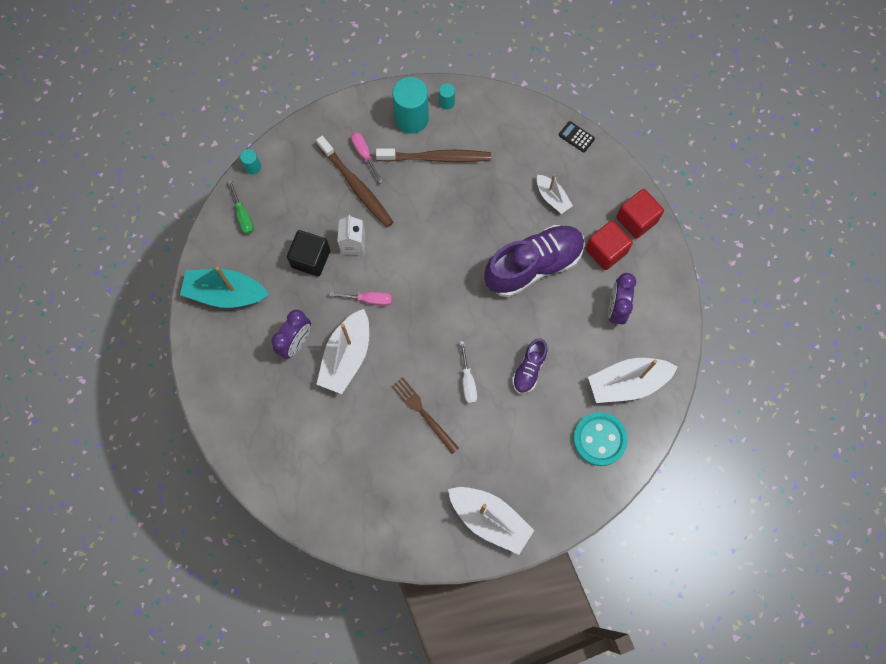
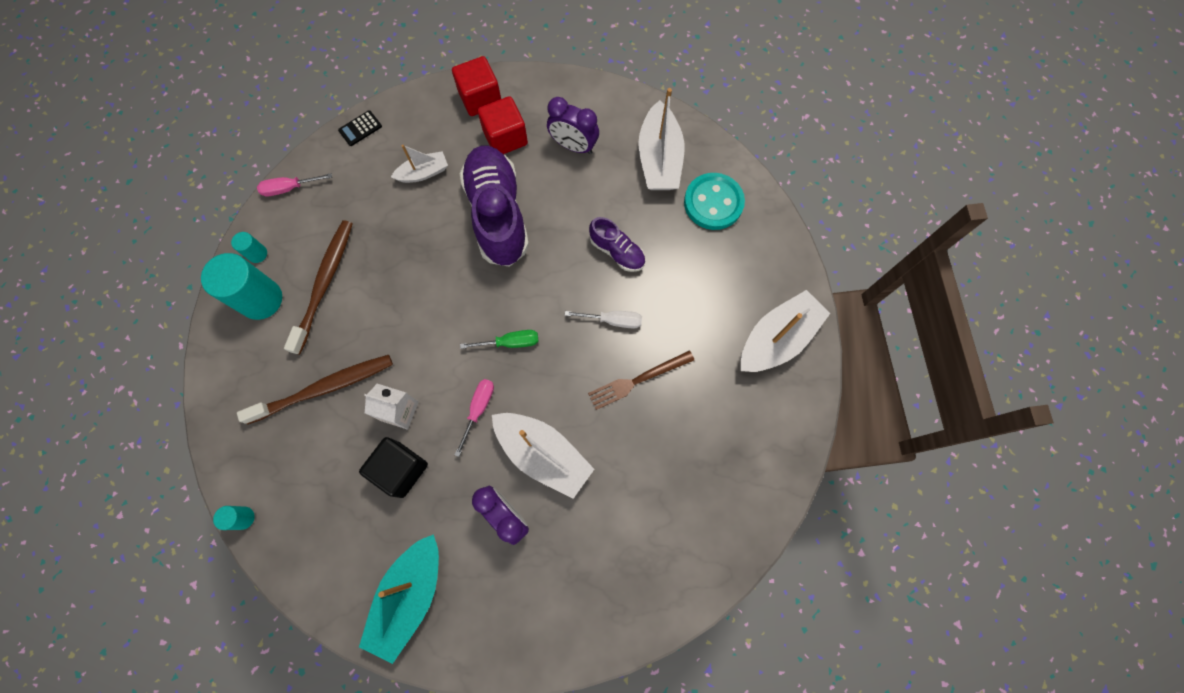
camera: 75 degrees left, 0 degrees up
green screwdriver [228,180,254,235] -> green screwdriver moved to [460,330,539,349]
pink screwdriver [351,132,383,183] -> pink screwdriver moved to [257,173,332,196]

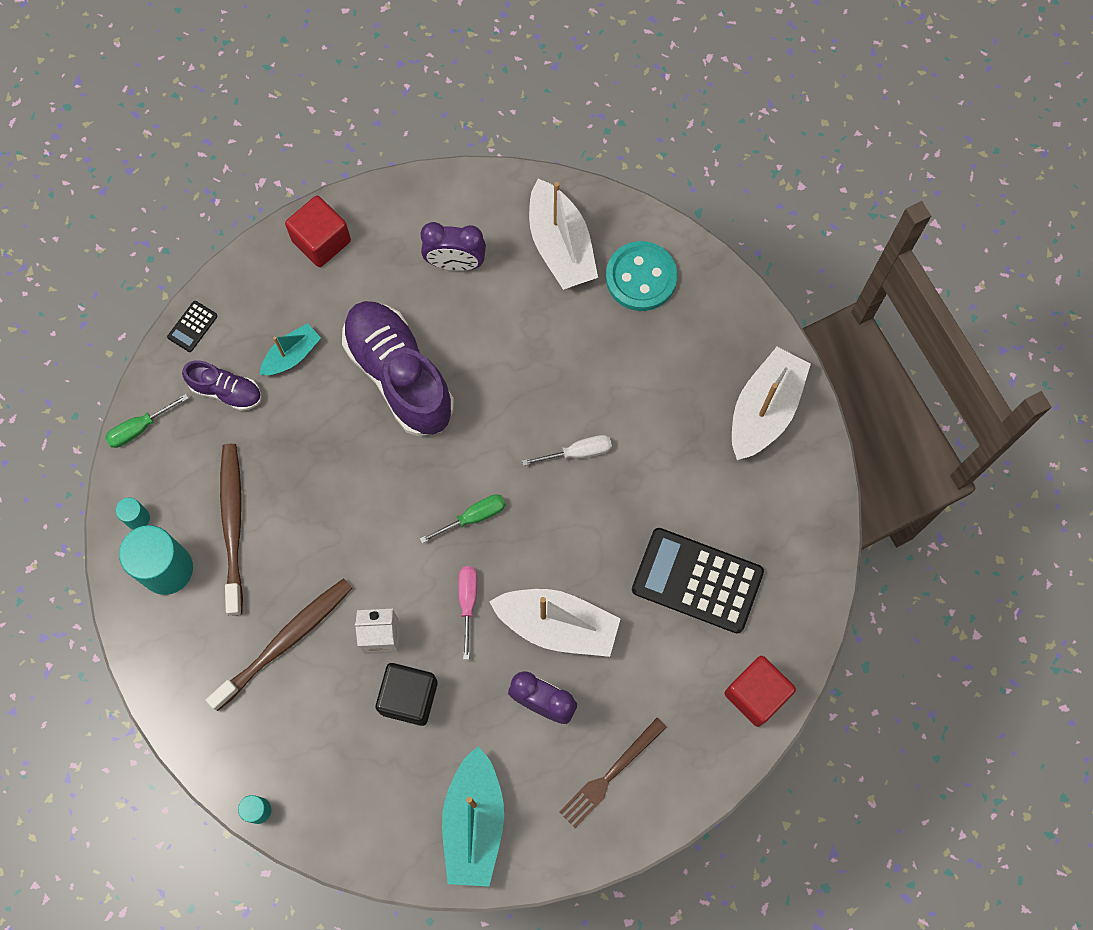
camera: 20 degrees left, 0 degrees up
pink screwdriver [257,173,332,196] -> green screwdriver [105,394,189,448]
white boat [391,145,448,183] -> turquoise boat [260,323,321,375]
red cube [478,96,528,154] -> red cube moved to [724,656,796,727]
brown fork [588,350,694,410] -> brown fork moved to [559,718,667,828]
purple shoe [589,217,645,272] -> purple shoe moved to [182,361,262,411]
none -> black calculator [632,528,764,634]

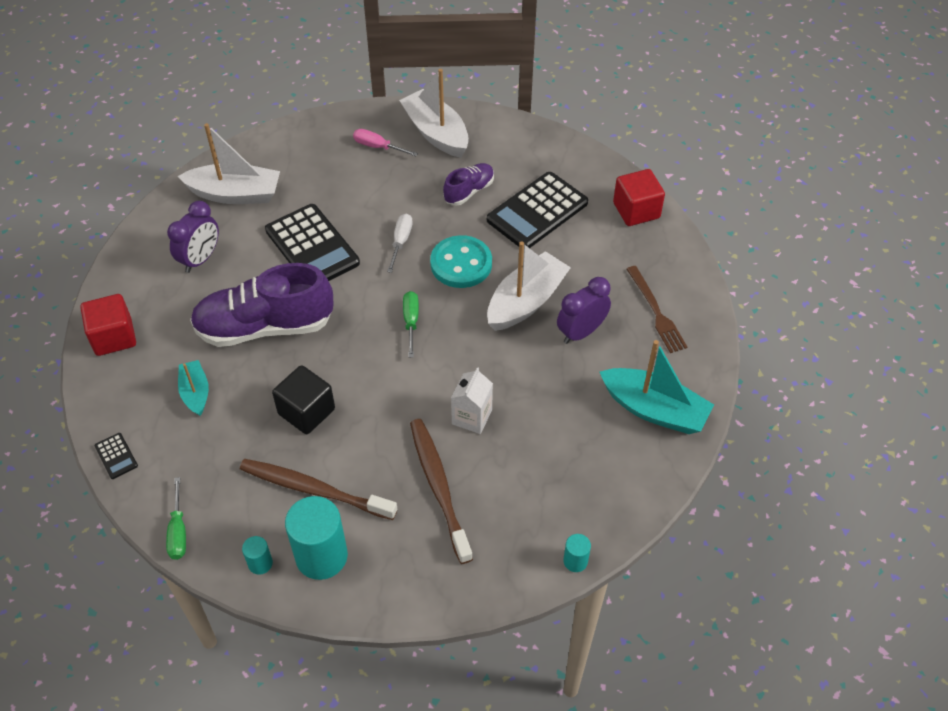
camera: 65 degrees left, 20 degrees down
purple shoe [182,361,262,411] -> purple shoe moved to [443,163,494,205]
black cube [376,663,438,726] -> black cube moved to [272,365,335,434]
pink screwdriver [458,566,477,660] -> pink screwdriver moved to [353,129,418,156]
turquoise button [606,241,677,311] -> turquoise button moved to [430,235,492,288]
none -> black calculator [265,204,360,281]

